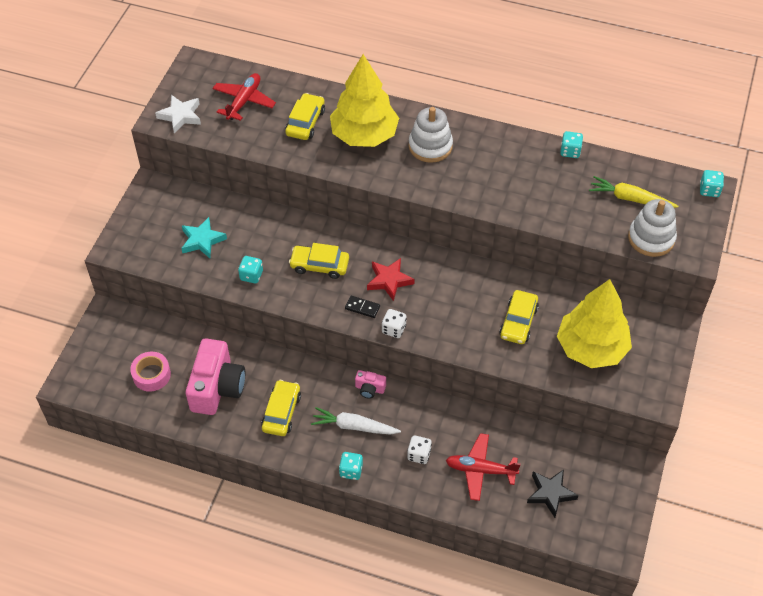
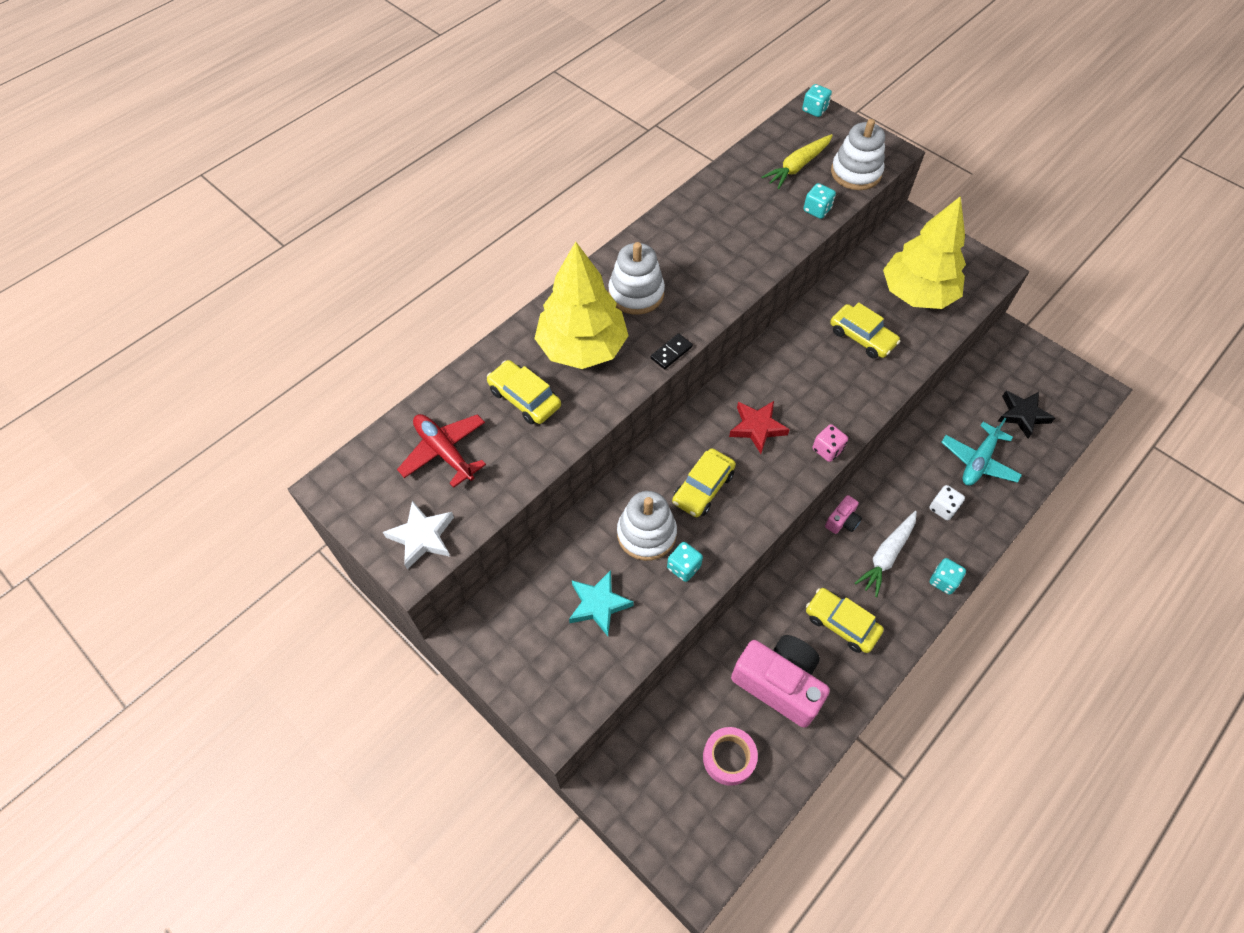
camera: 65 degrees left, 5 degrees up
black domino [345,296,380,318] -> black domino moved to [651,333,693,369]
white dice [382,309,407,338] -> pink dice [813,424,848,462]
red plane [446,433,521,501] -> turquoise plane [941,418,1022,486]
turquoise dice [560,131,583,158] -> turquoise dice moved to [803,183,836,219]
none -> white stacking toy [617,491,677,561]

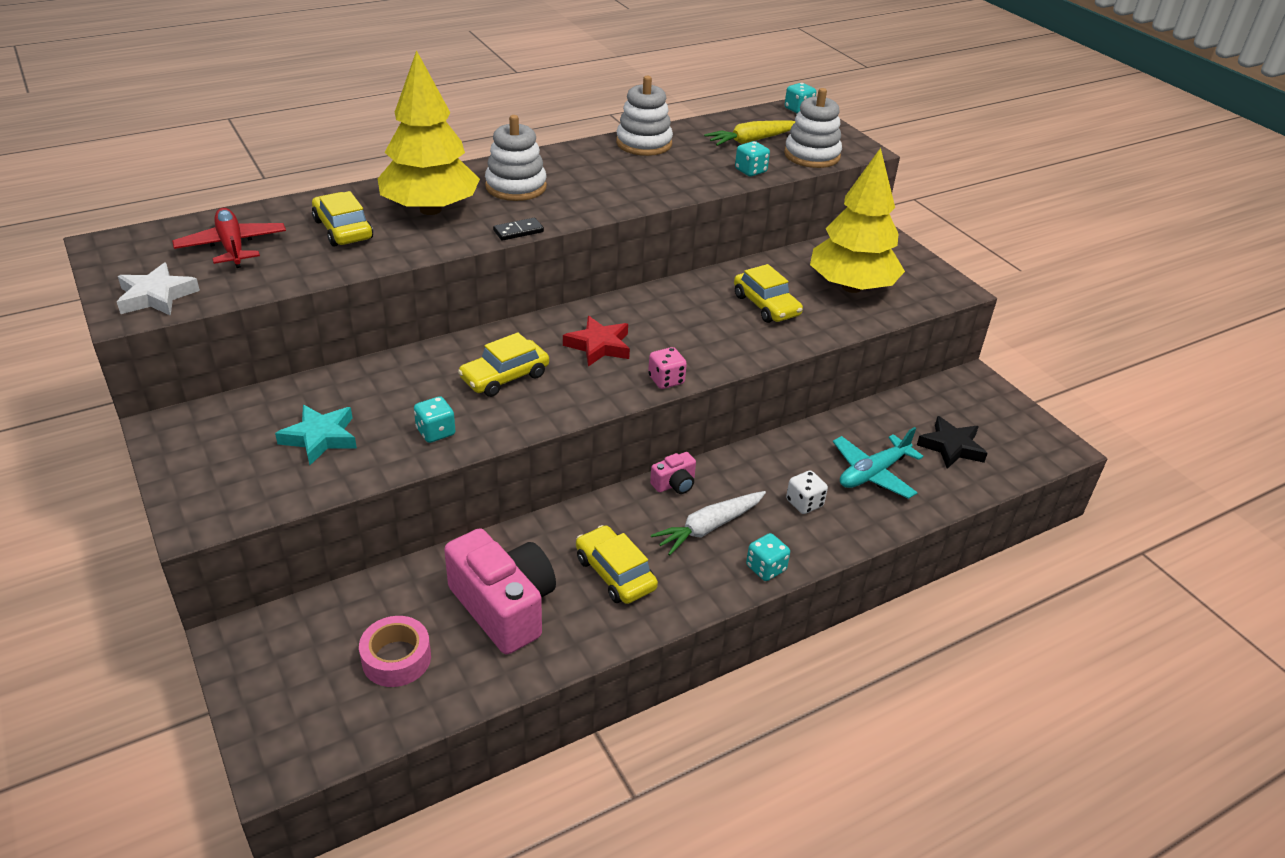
camera: 15 degrees right, 20 degrees down
white stacking toy [617,491,677,561] -> white stacking toy moved to [616,76,673,156]

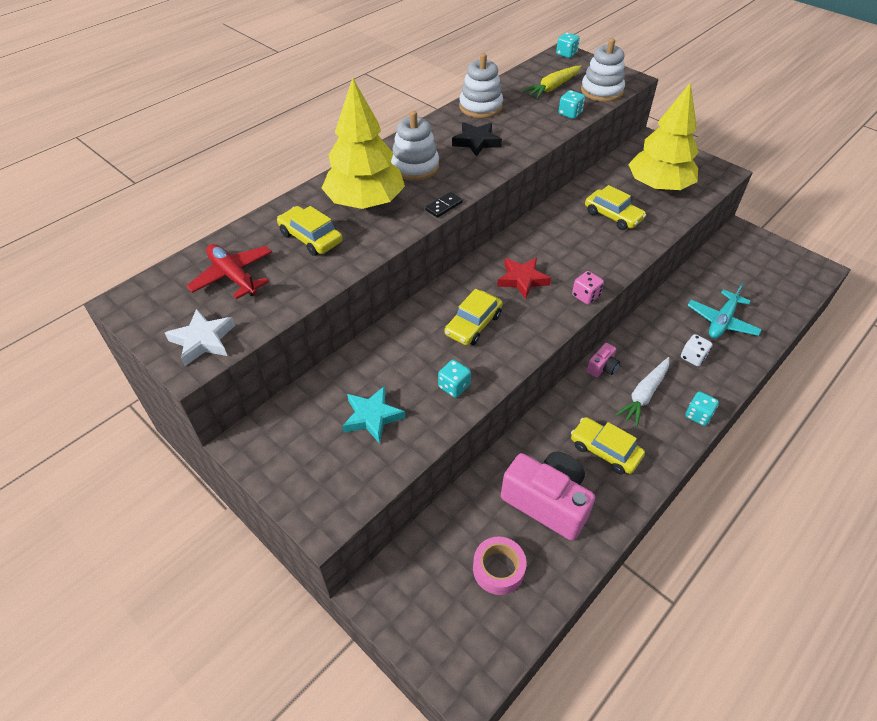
camera: 15 degrees left, 10 degrees up
black star [917,416,988,469] -> black star moved to [452,122,502,157]

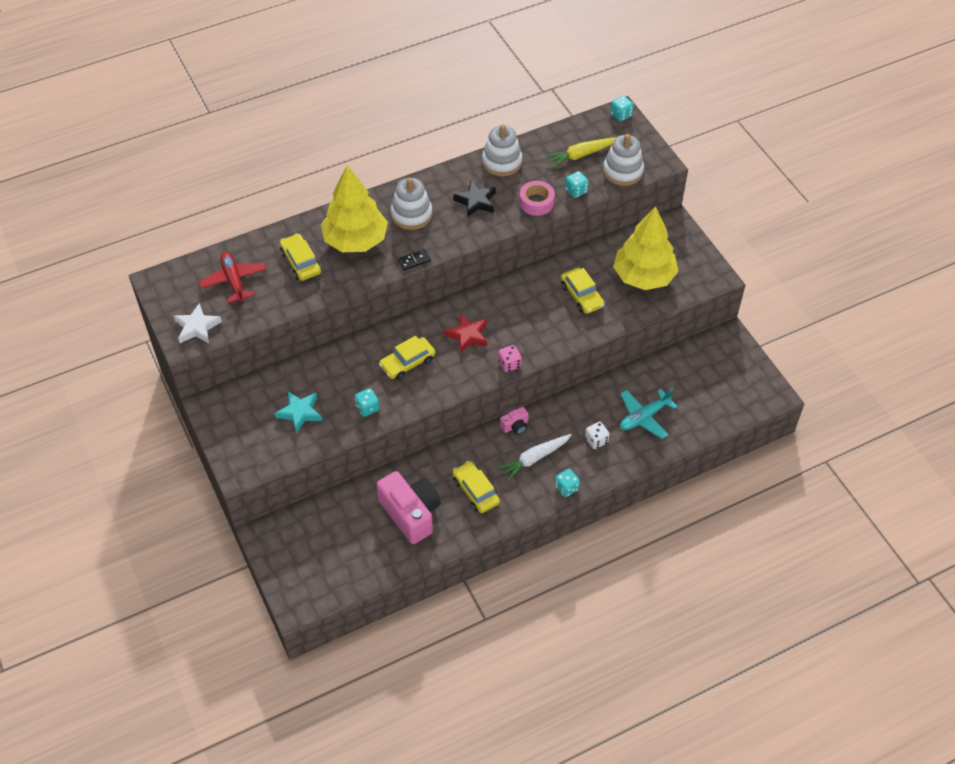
camera: 20 degrees right, 5 degrees up
pink tape [473,536,526,595] -> pink tape moved to [519,181,555,216]

